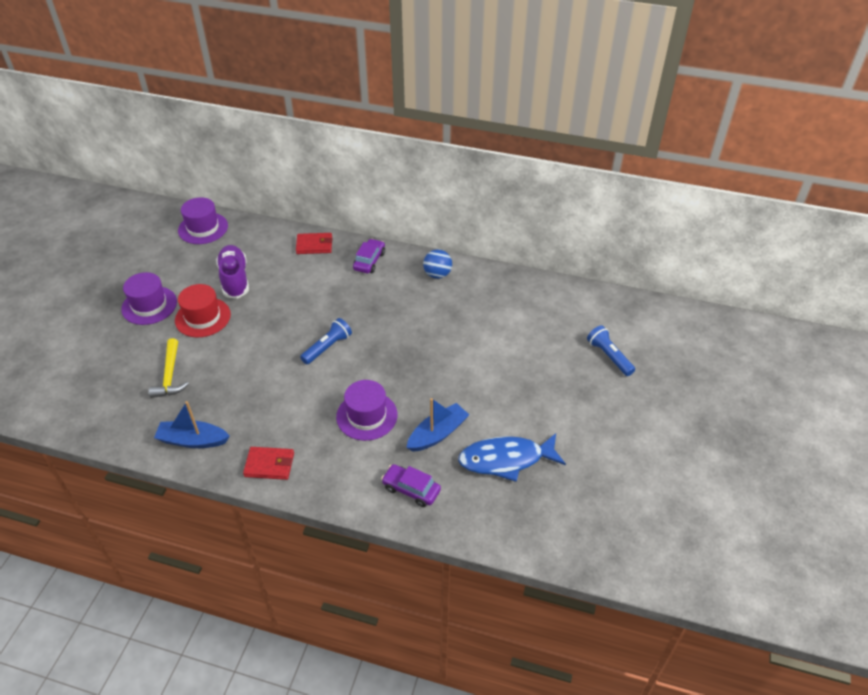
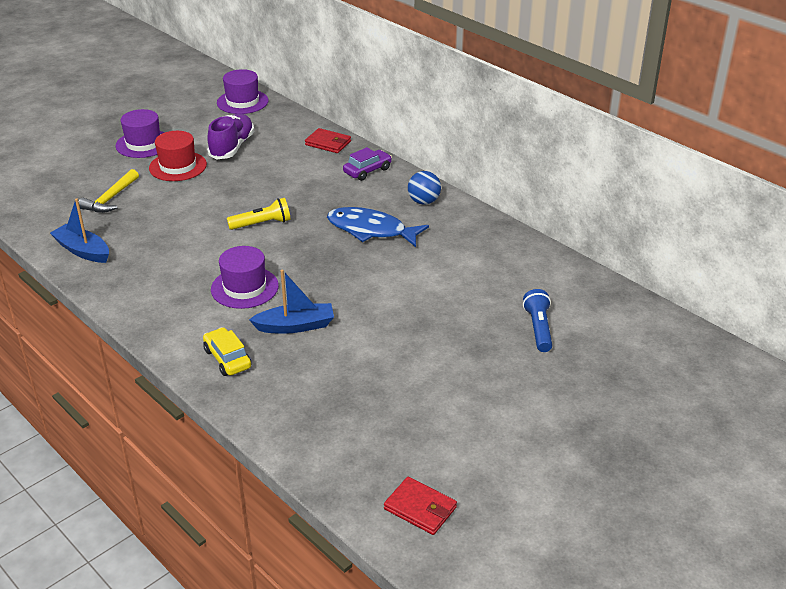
camera: 30 degrees right, 10 degrees down
red wallet [243,447,294,480] -> red wallet moved to [384,477,457,535]
blue flashlight [300,318,352,364] -> yellow flashlight [227,198,291,230]
purple car [381,464,441,507] -> yellow car [203,327,251,376]
blue fish [458,433,566,482] -> blue fish moved to [327,207,429,247]

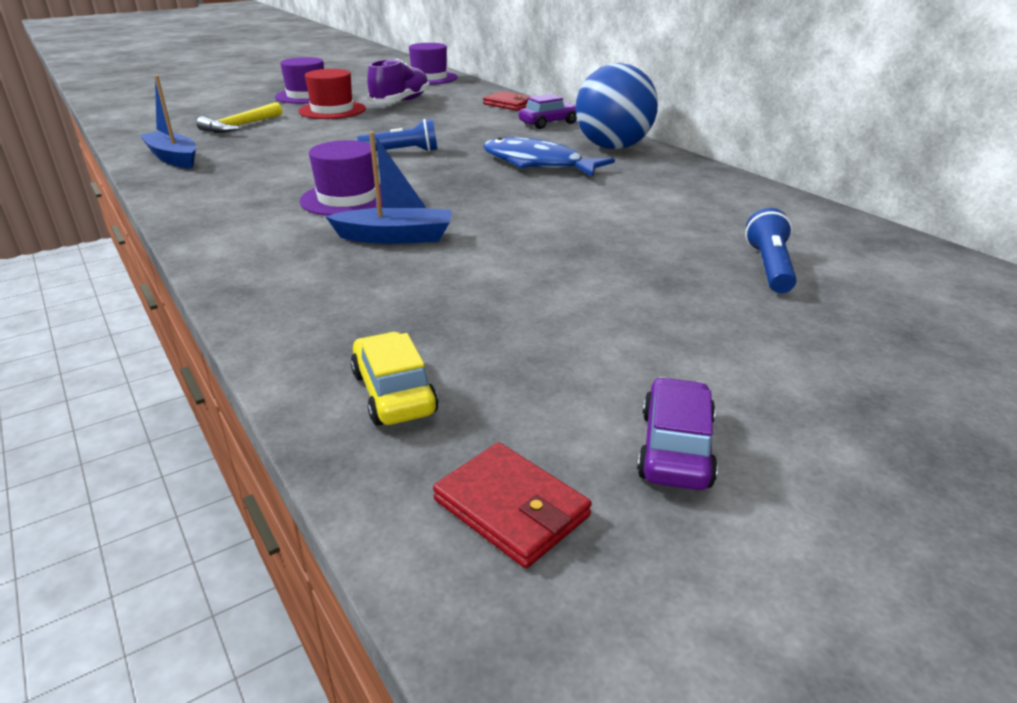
camera: 10 degrees right, 5 degrees down
yellow car [203,327,251,376] -> yellow car moved to [351,332,438,426]
yellow flashlight [227,198,291,230] -> blue flashlight [356,119,437,152]
blue ball [408,171,441,205] -> blue ball [575,63,658,149], size x1.85
none -> purple car [637,377,718,490]

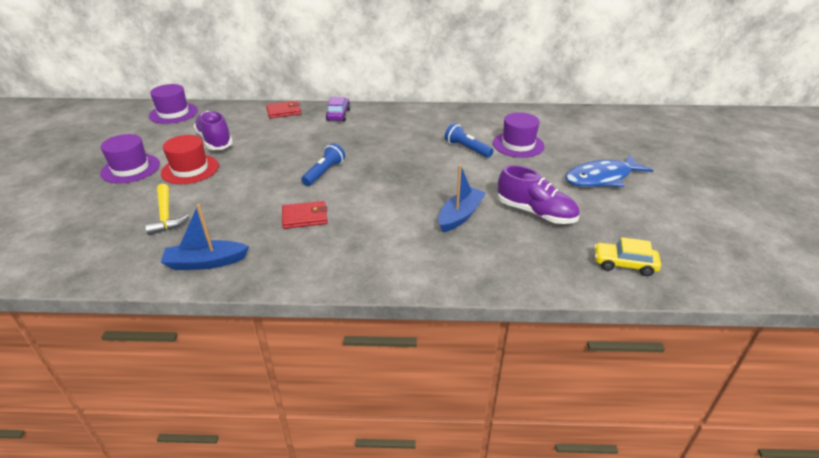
camera: 55 degrees left, 5 degrees up
purple hat [300,140,383,216] -> purple hat moved to [493,112,545,158]
red wallet [433,442,592,568] -> red wallet moved to [282,201,328,229]
blue fish [483,137,615,177] -> blue fish moved to [565,155,653,187]
blue ball [575,63,658,149] -> none
purple car [637,377,718,490] -> none
blue flashlight [745,208,797,293] -> blue flashlight moved to [445,123,494,158]
none -> purple shoe [498,165,579,224]

